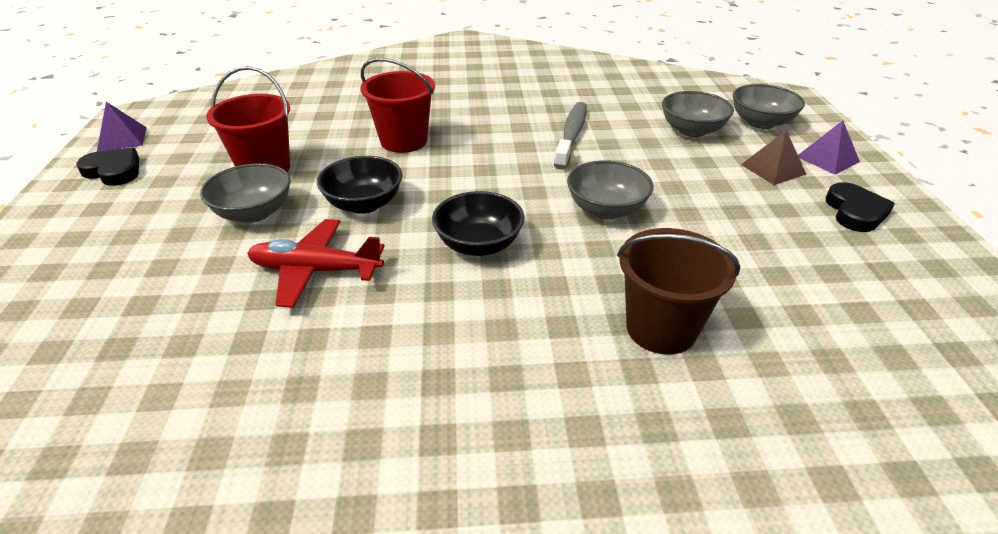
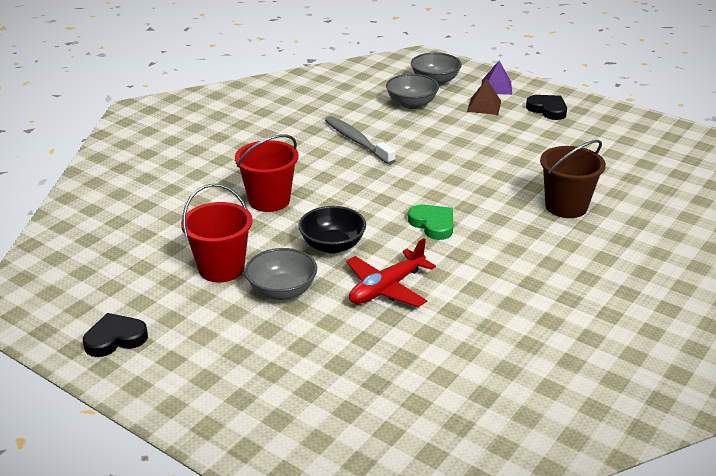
camera: 50 degrees left, 5 degrees down
purple pyramid [97,102,147,152] -> none
black bowl [432,191,525,256] -> green heart [408,205,453,240]
grey bowl [567,160,654,219] -> none

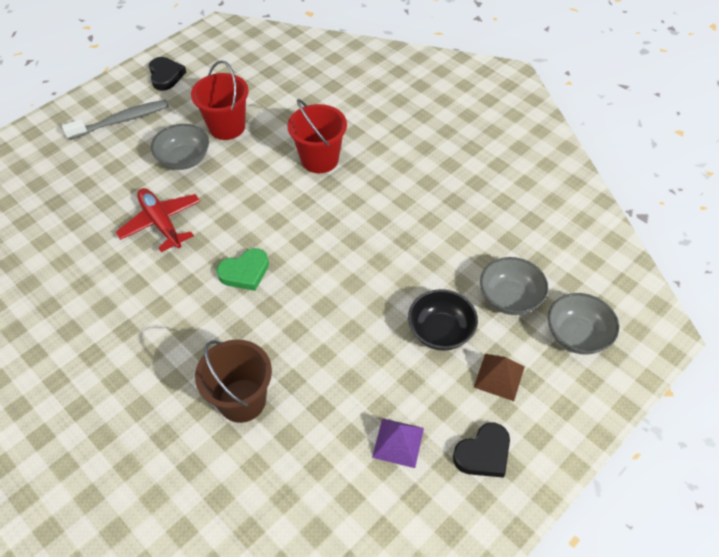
camera: 100 degrees right, 20 degrees up
black bowl [299,206,366,254] -> black bowl moved to [408,289,478,351]
grey toothbrush [325,116,396,165] -> grey toothbrush moved to [62,100,169,140]
purple pyramid [482,61,512,95] -> purple pyramid moved to [372,418,424,468]

